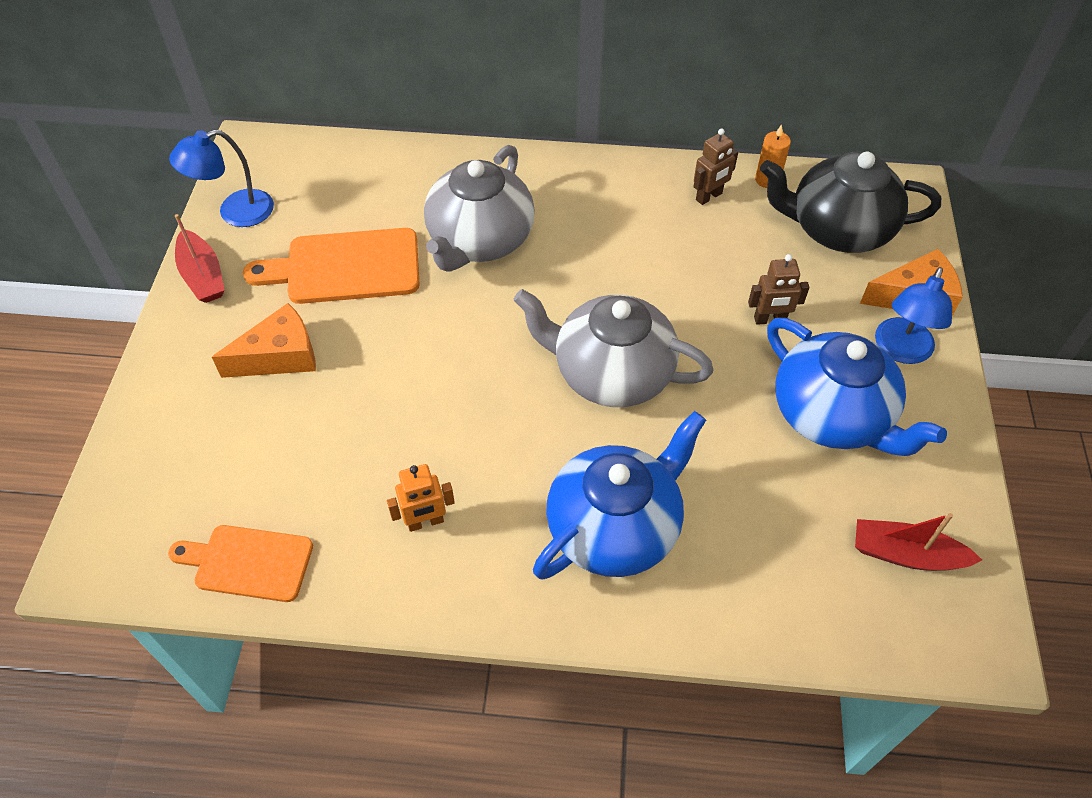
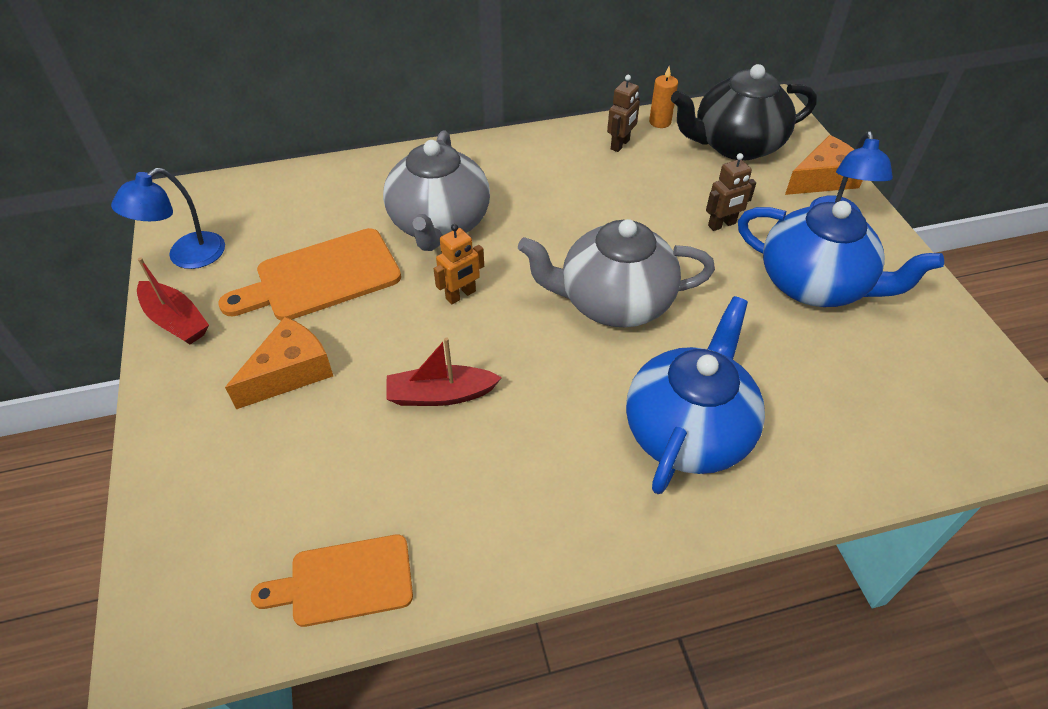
camera: 20 degrees left, 5 degrees down
orange robot [387,464,455,532] -> orange robot moved to [434,224,484,304]
red boat [855,513,982,571] -> red boat moved to [386,337,502,406]

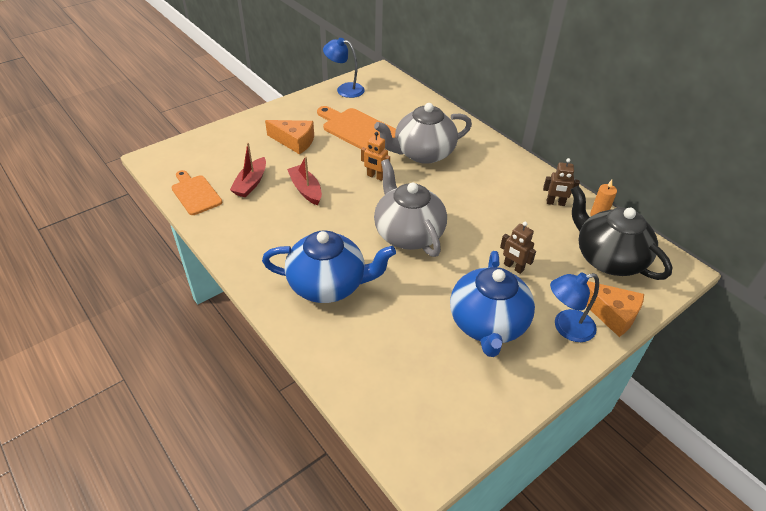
camera: 65 degrees right, 5 degrees down
red boat [137,257,209,344] -> red boat moved to [230,143,266,198]

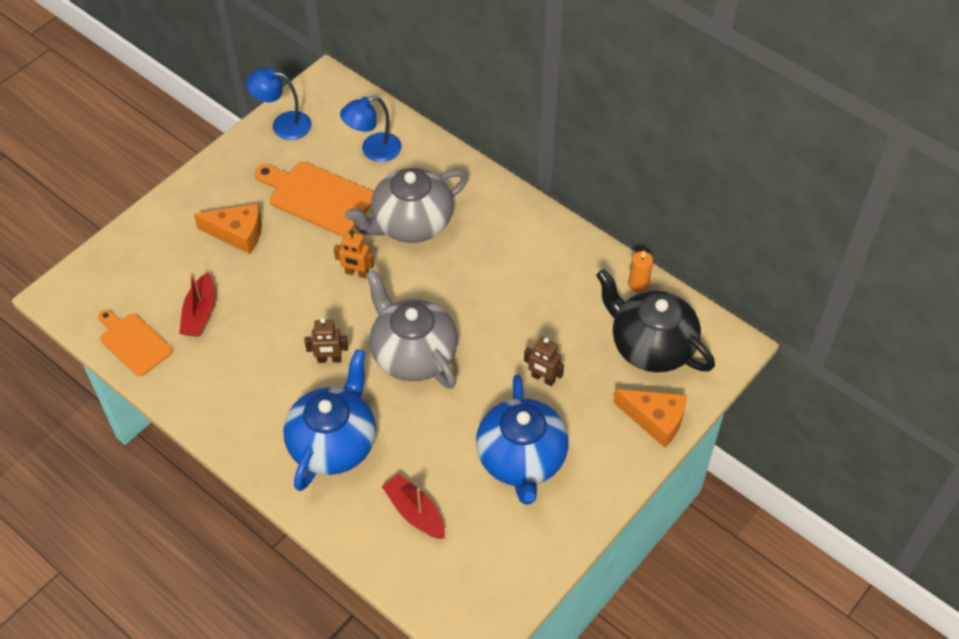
camera: 10 degrees left, 10 degrees up
blue teapot [262,230,396,303] -> blue teapot turned 60 degrees counterclockwise [283,349,376,491]
red boat [287,156,322,205] -> red boat moved to [382,473,445,539]
brown robot [543,158,580,206] -> brown robot moved to [305,318,348,363]
blue lamp [550,272,599,342] -> blue lamp moved to [340,96,401,162]

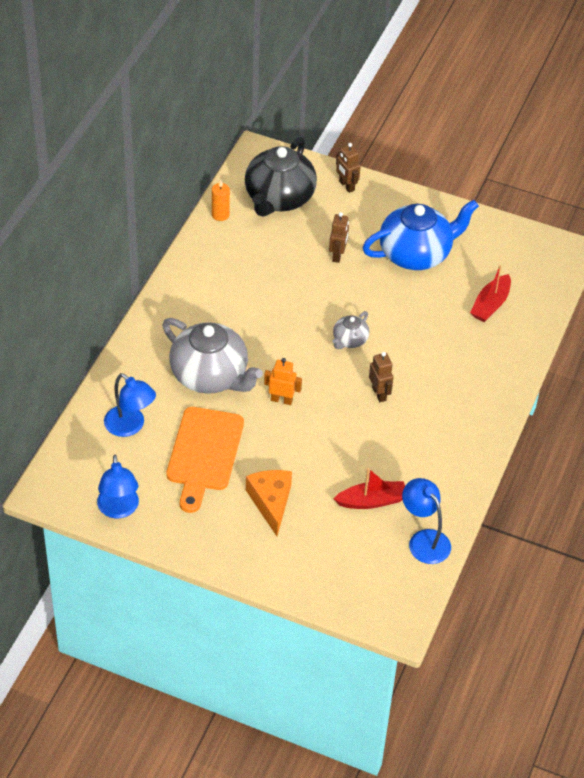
camera: 110 degrees left, 5 degrees down
orange cutting board [98,309,173,376] -> blue lamp [402,478,451,564]
blue teapot [283,349,376,491] -> none
orange robot [334,230,374,278] -> orange robot turned 75 degrees counterclockwise [264,358,302,405]
grey teapot [366,270,458,389] -> grey teapot [332,311,369,349], size x0.47
orange cheese [613,389,687,448] -> brown robot [336,143,361,193]

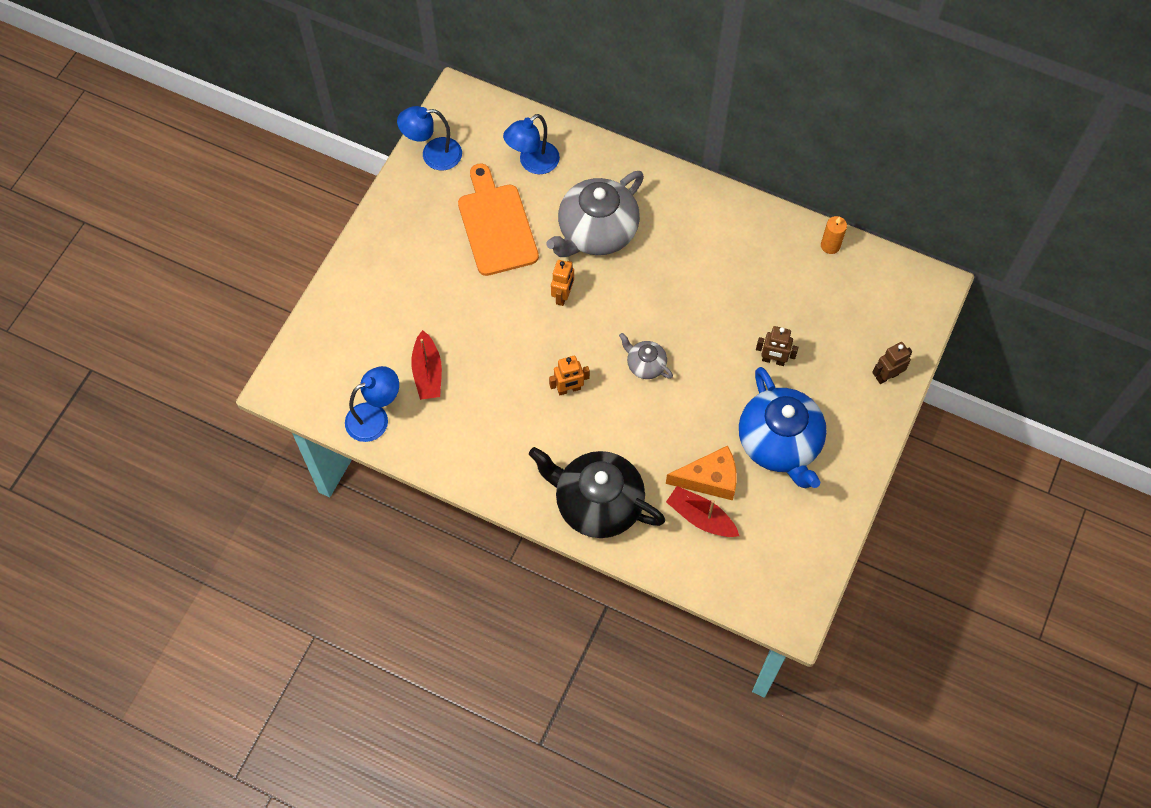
camera: 95 degrees right, 15 degrees up
orange cutting board [166,407,244,513] -> orange cutting board turned 60 degrees clockwise [458,163,539,276]
black teapot [245,136,317,217] -> black teapot moved to [529,447,665,538]
orange cheese [246,470,292,536] -> orange cheese moved to [666,446,737,500]
brown robot [369,352,393,402] -> orange robot [549,356,590,395]

